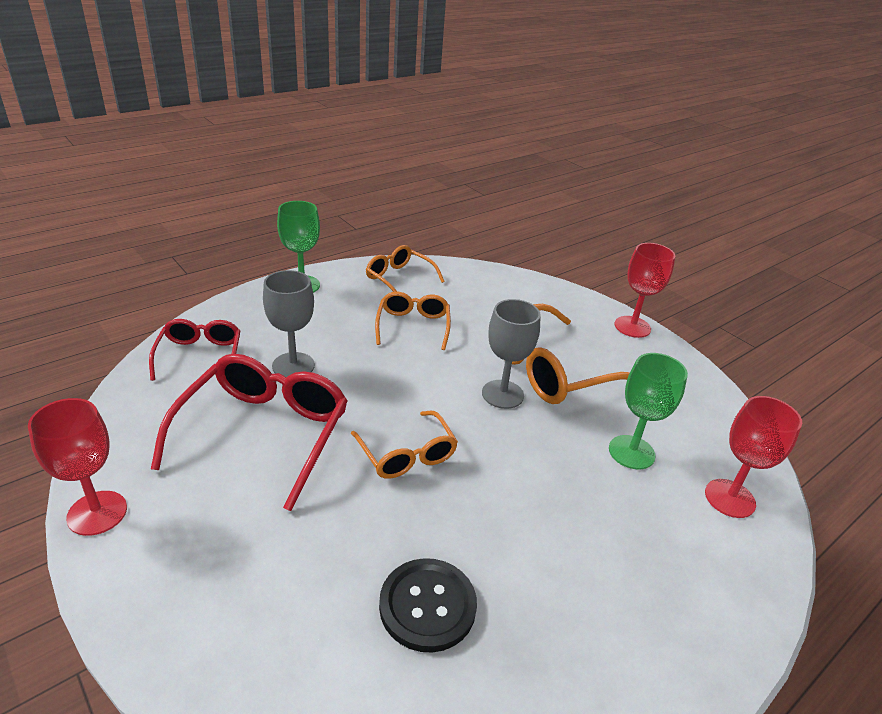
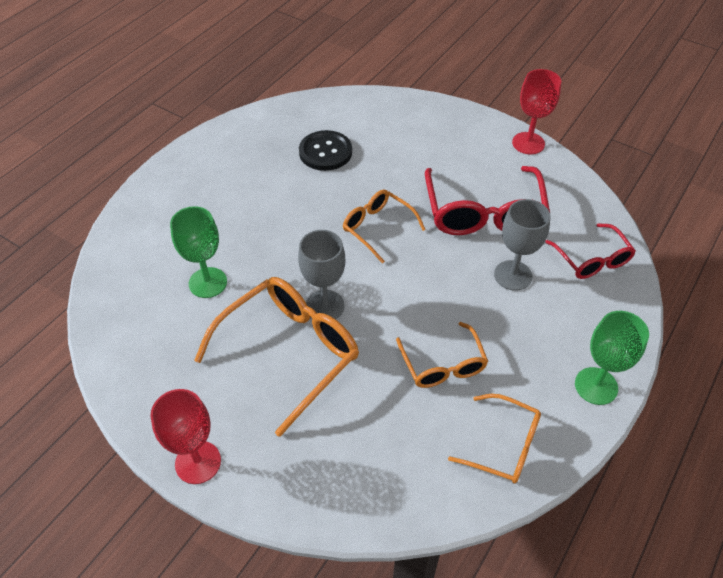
camera: 165 degrees right, 15 degrees up
red goblet [705,396,802,518] -> none

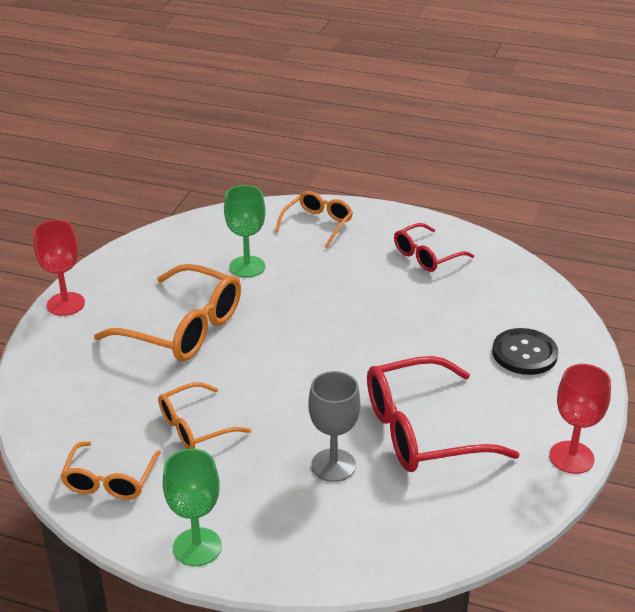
camera: 75 degrees right, 15 degrees down
grey goblet [298,230,345,319] -> none
black button [299,130,352,171] -> black button moved to [492,328,558,375]
orange glasses [343,189,426,264] -> orange glasses moved to [275,191,353,248]
red glasses [545,223,636,279] -> red glasses moved to [394,223,474,272]

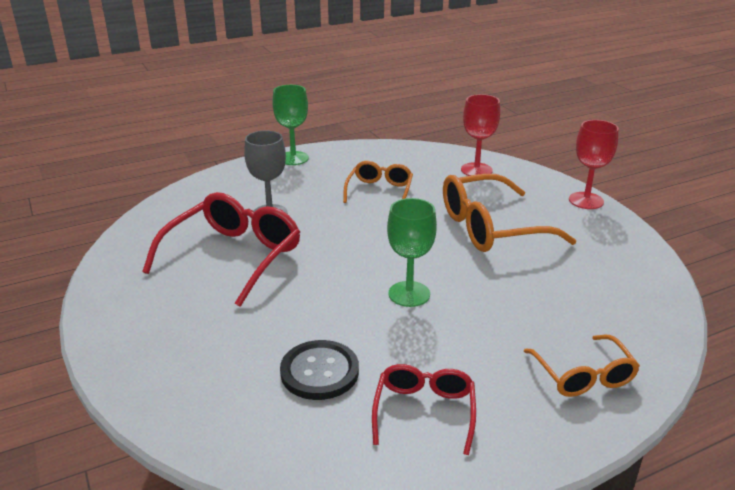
camera: 135 degrees right, 5 degrees down
orange glasses [60,441,161,499] -> none
green goblet [224,185,265,277] -> green goblet moved to [387,198,437,307]
black button [492,328,558,375] -> black button moved to [280,340,359,400]
red goblet [549,364,611,474] -> red goblet moved to [461,94,500,176]

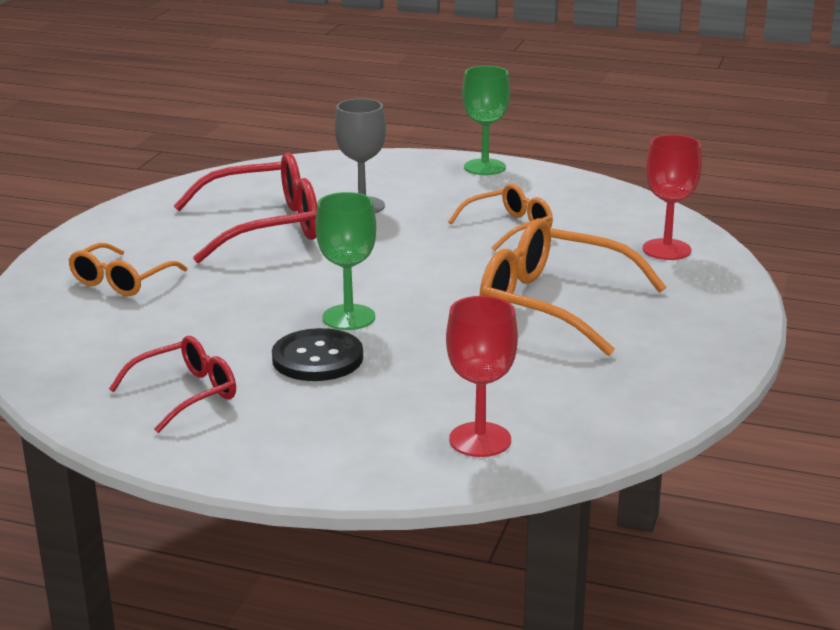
camera: 45 degrees right, 5 degrees down
black button [280,340,359,400] -> black button moved to [272,328,363,381]
orange glasses [524,335,640,397] -> orange glasses moved to [69,243,188,296]
red goblet [569,120,619,209] -> red goblet moved to [446,296,518,457]

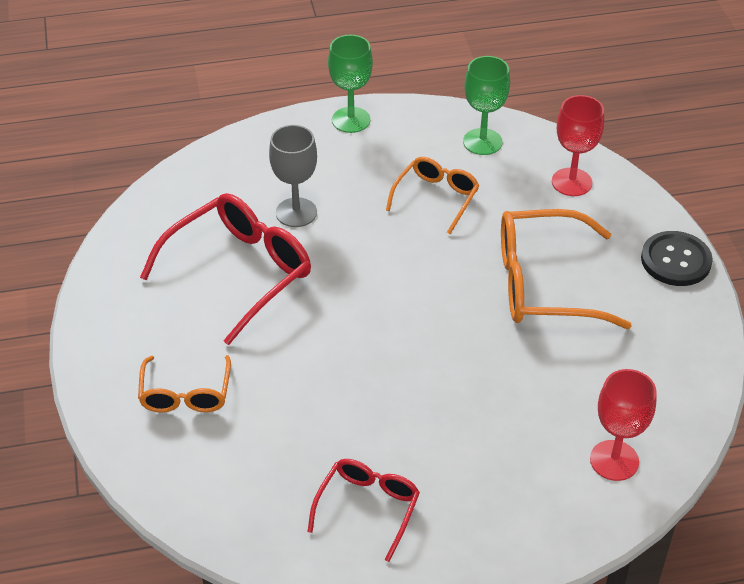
camera: 30 degrees left, 20 degrees up
black button [272,328,363,381] -> black button moved to [641,231,713,286]
green goblet [315,192,376,330] -> green goblet moved to [463,56,510,155]

